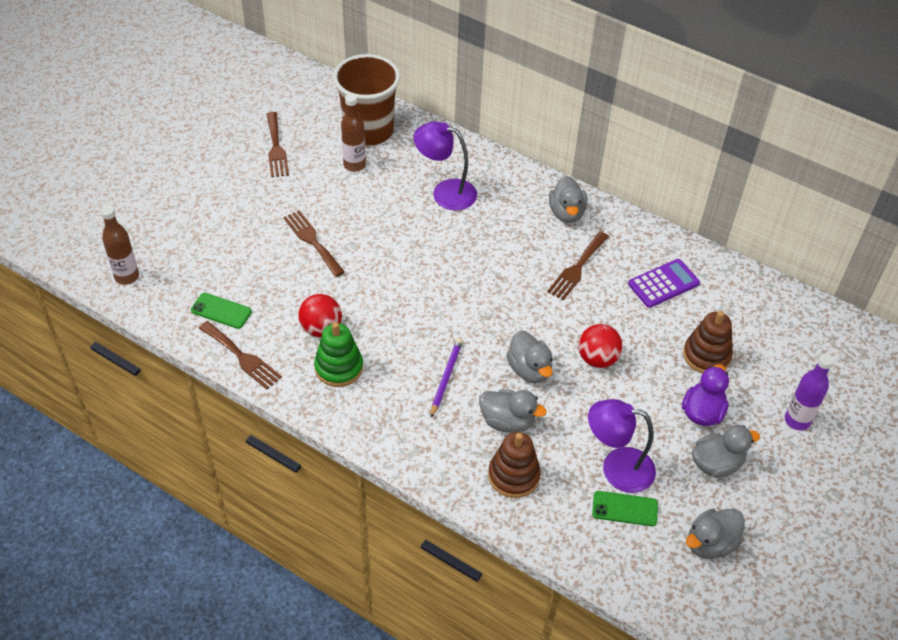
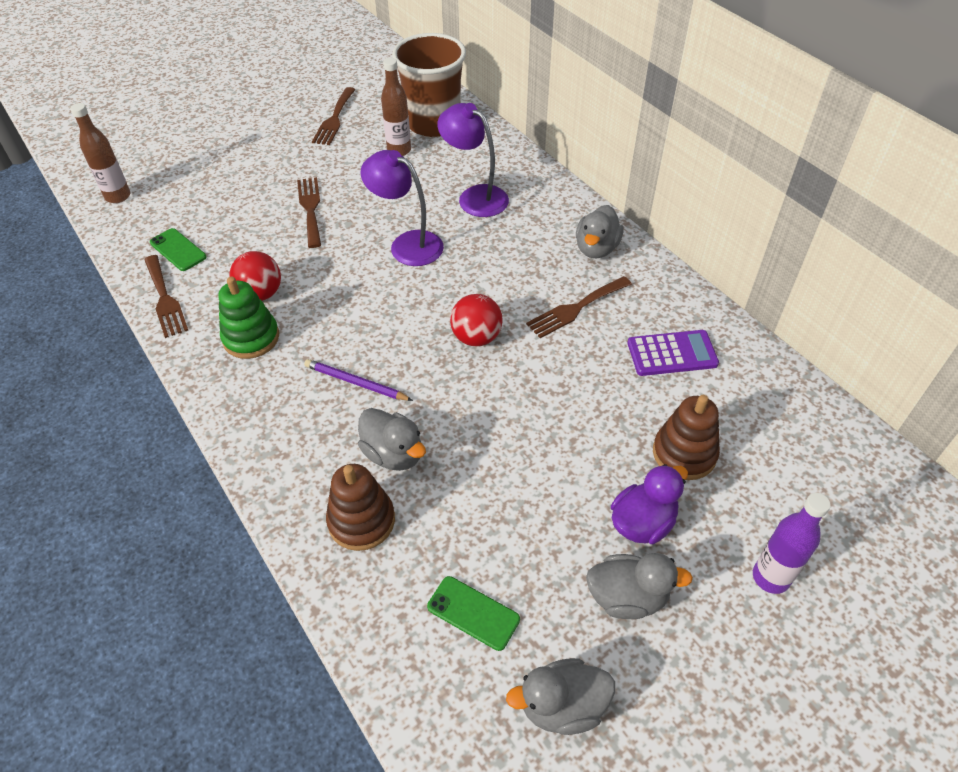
camera: 25 degrees right, 0 degrees up
purple pencil [431,338,463,418] -> purple pencil turned 105 degrees counterclockwise [304,359,413,401]
grey duck [507,331,553,383] -> none
red ball [578,324,623,368] -> red ball moved to [450,294,503,346]
purple lamp [588,399,656,493] -> purple lamp moved to [360,150,444,266]

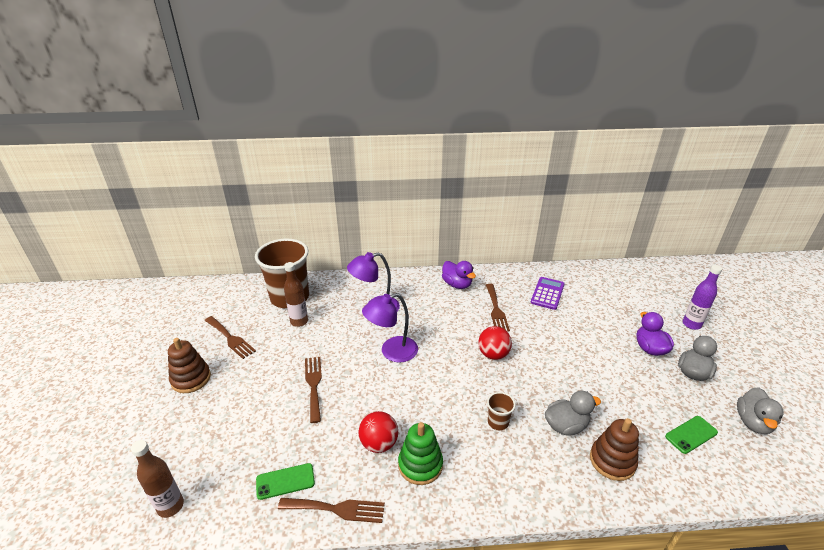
camera: 60 degrees left, 15 degrees down
brown fork [297,177,321,248] -> brown fork turned 60 degrees clockwise [305,357,322,423]
purple pencil [304,359,413,401] -> brown cup [487,392,516,430]
grey duck [576,205,623,259] -> purple duck [442,261,476,289]
brown stacking toy [653,395,720,480] -> brown stacking toy moved to [168,338,211,393]

